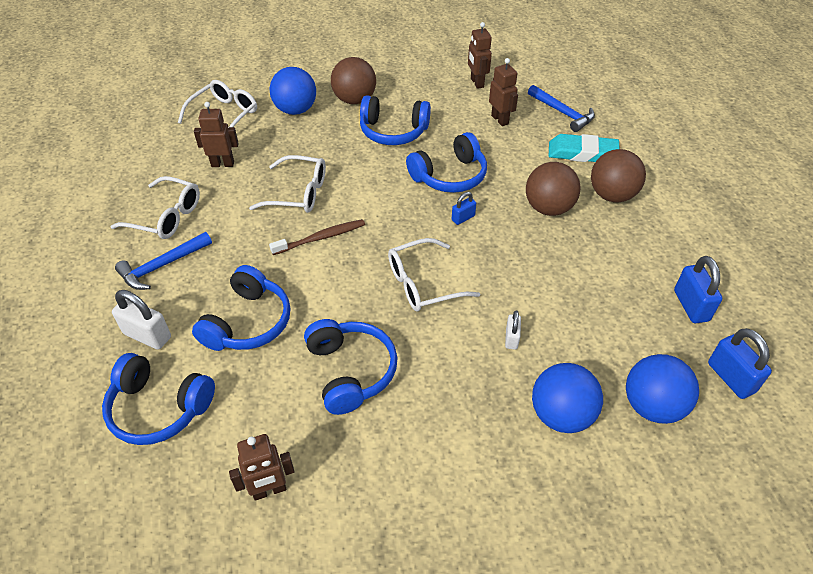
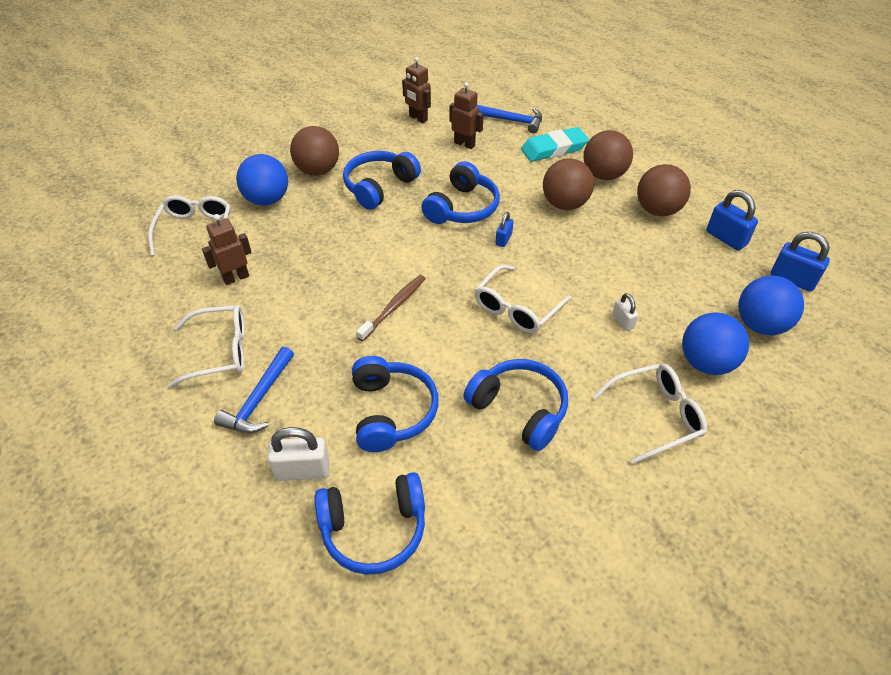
camera: 30 degrees left, 0 degrees up
brown robot [229,434,295,501] -> none
white glasses [249,155,326,213] -> white glasses moved to [593,363,707,464]
blue headphones [360,95,431,145] -> blue headphones turned 150 degrees clockwise [343,151,421,210]
none -> brown ball [637,164,691,216]

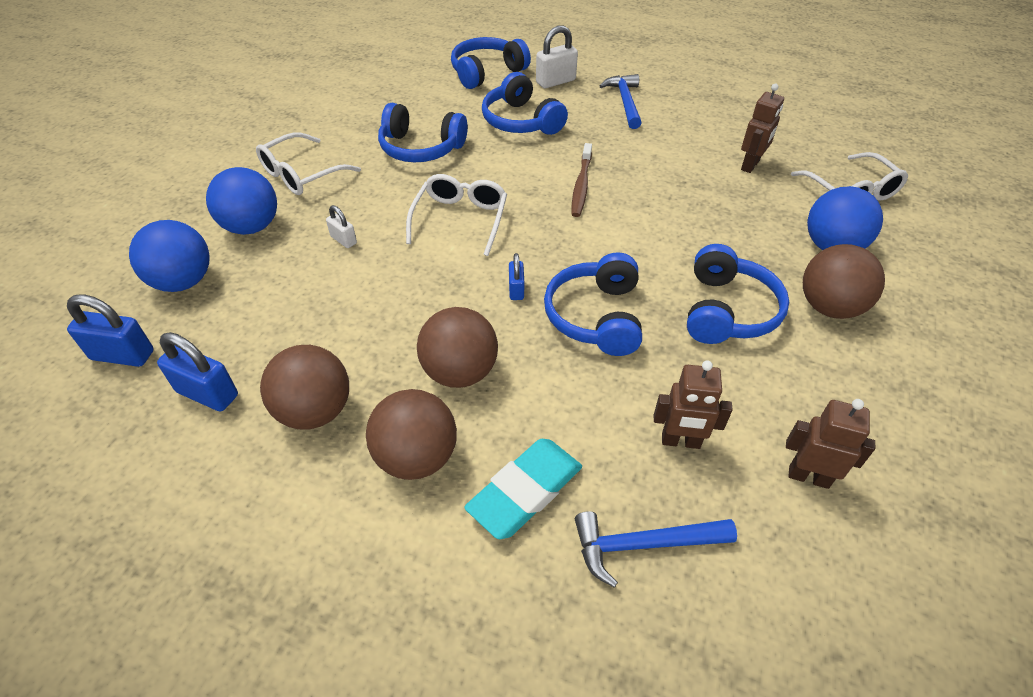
camera: 155 degrees right, 0 degrees up
white glasses [168,305,245,388] -> none

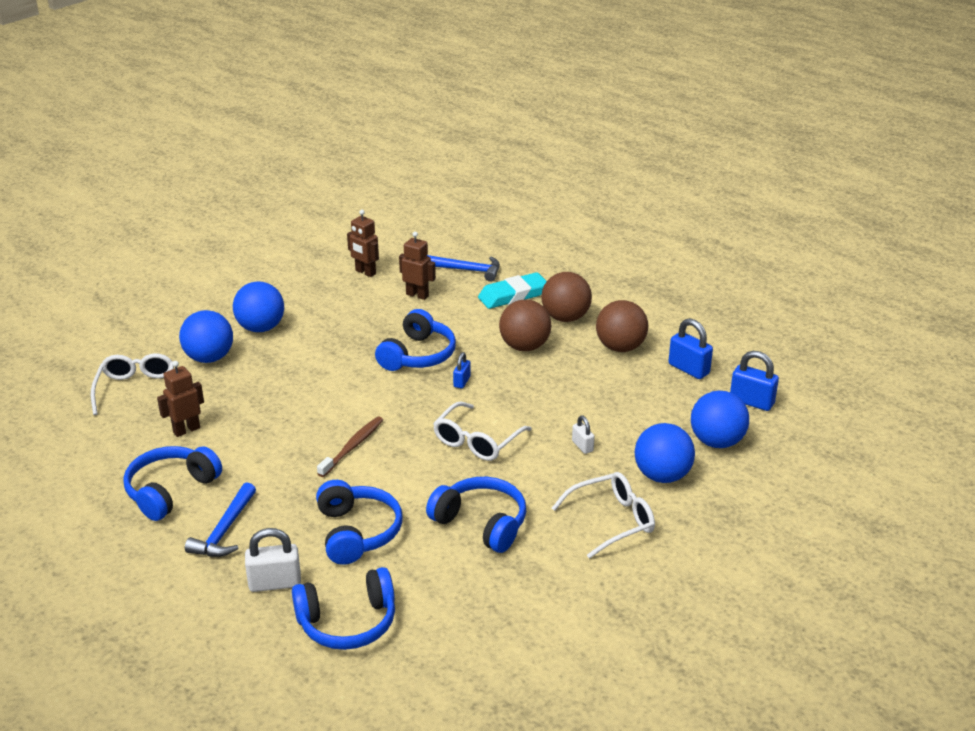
camera: 160 degrees left, 15 degrees down
blue headphones [687,244,789,344] -> blue headphones moved to [123,446,222,521]
brown ball [803,244,885,319] -> blue ball [233,282,284,332]

